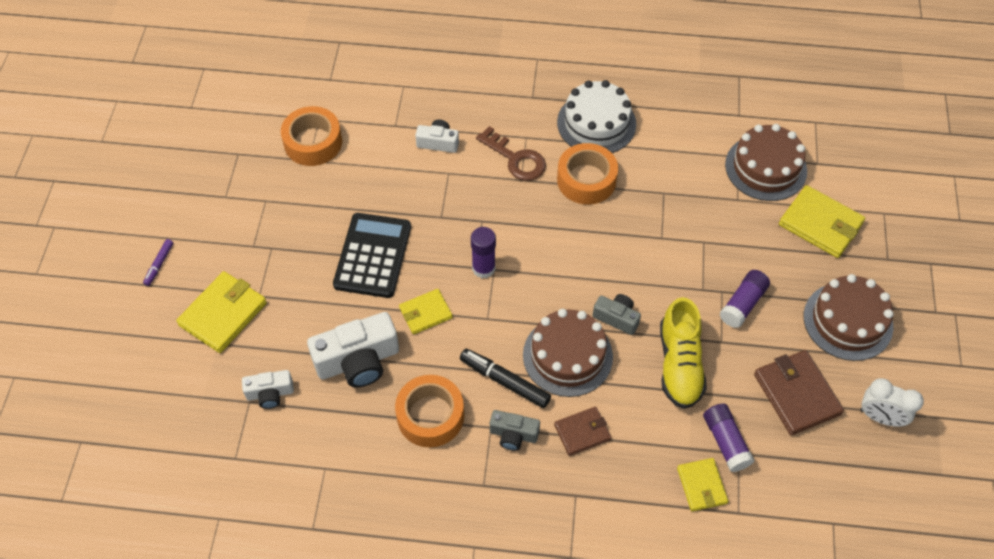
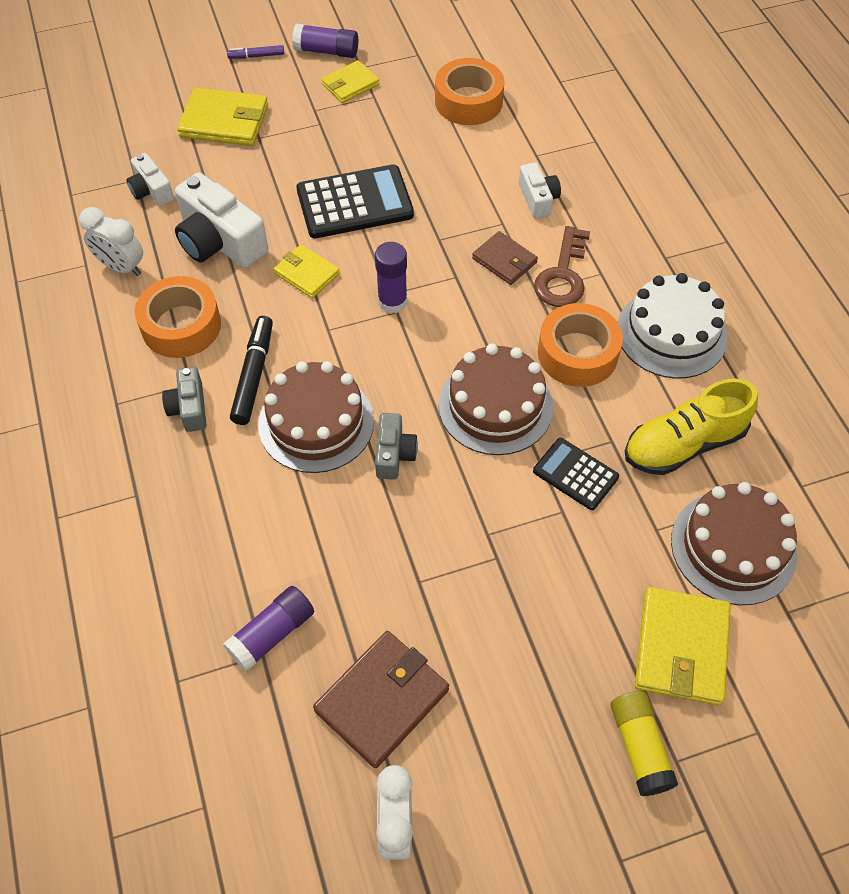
camera: 65 degrees right, 0 degrees up
brown wallet [554,407,611,456] -> brown wallet moved to [472,231,538,285]
yellow shoe [660,297,707,409] -> yellow shoe moved to [625,378,758,475]
yellow wallet [677,458,728,511] -> yellow wallet moved to [321,60,379,103]
purple glue stick [720,270,770,328] -> purple glue stick moved to [292,24,358,58]
brown cake [804,274,894,361] -> brown cake moved to [439,344,553,455]
none -> white clock [79,207,143,276]
none -> black calculator [533,438,619,510]
none -> yellow glue stick [610,691,678,796]

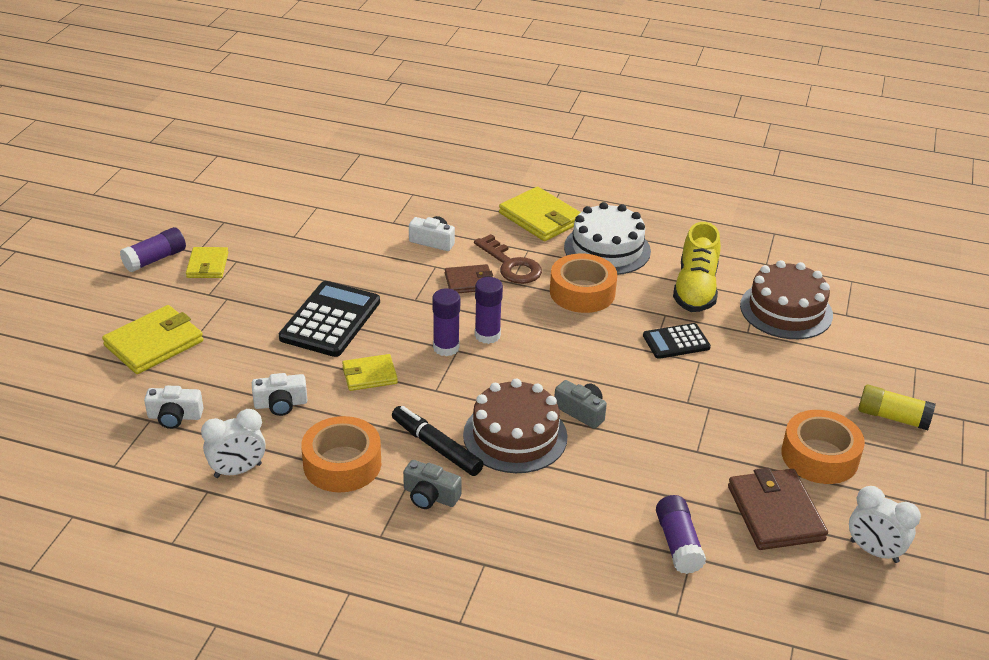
camera: 55 degrees left, 20 degrees down
white camera [175,173,268,268] -> white camera [252,373,307,416], size x0.55
purple marker [227,45,284,59] -> none
orange tape [435,58,505,125] -> orange tape moved to [781,410,865,484]
brown cake [439,344,553,455] -> none
yellow wallet [635,587,731,706] -> yellow wallet moved to [499,187,581,241]
none -> purple glue stick [475,277,503,344]

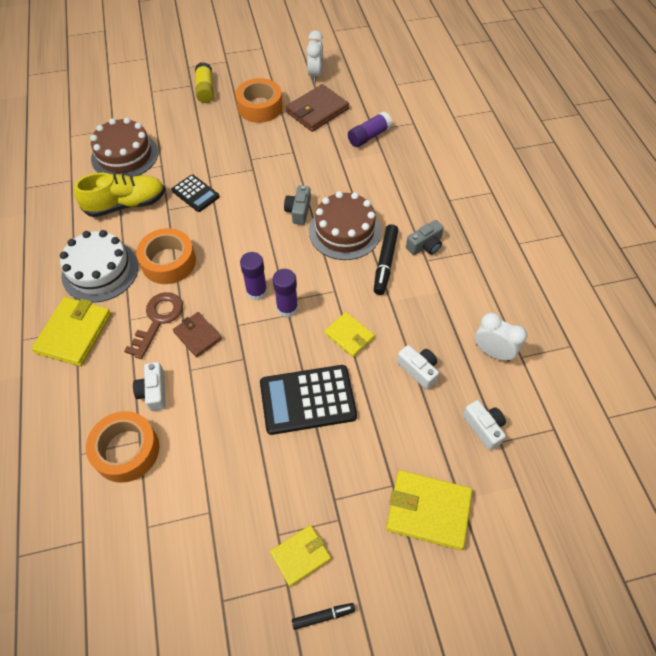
camera: 120 degrees left, 20 degrees up
purple glue stick [120,227,186,272] -> black marker [292,603,355,630]
orange tape [301,416,381,492] -> orange tape moved to [86,411,159,483]
grey camera [403,460,462,509] -> grey camera turned 60 degrees clockwise [406,220,444,255]

